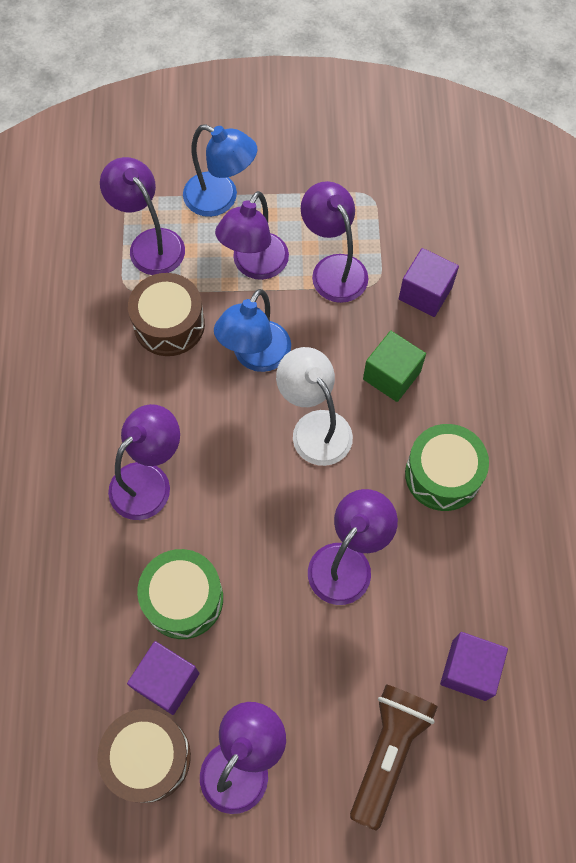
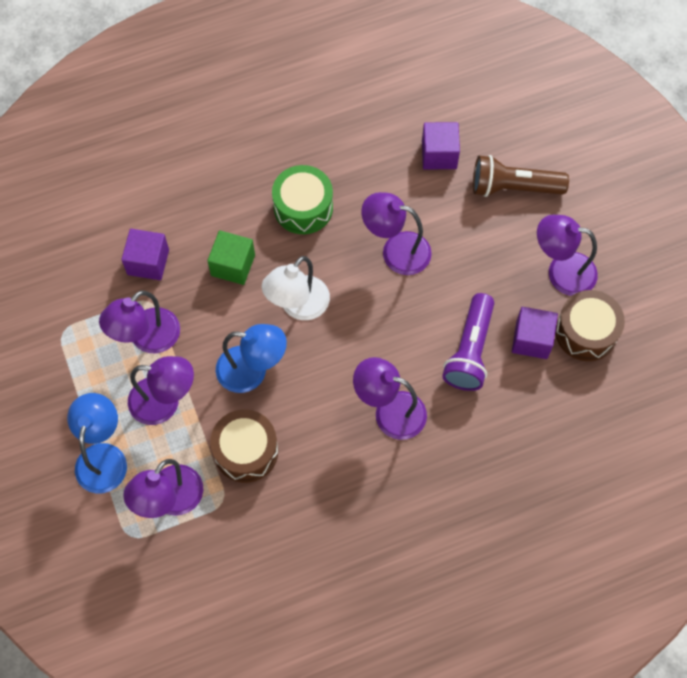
camera: 110 degrees left, 0 degrees up
green drum [137,549,223,639] -> purple flashlight [442,293,494,391]

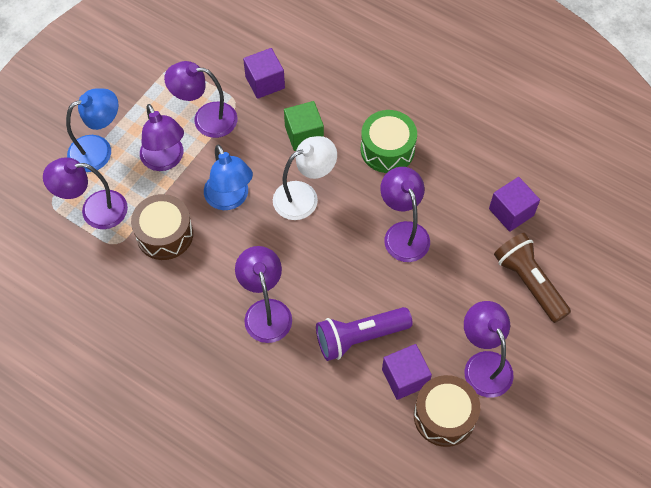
camera: 55 degrees right, 5 degrees down
white lamp [262,256,330,320] -> white lamp turned 150 degrees clockwise [273,136,337,220]

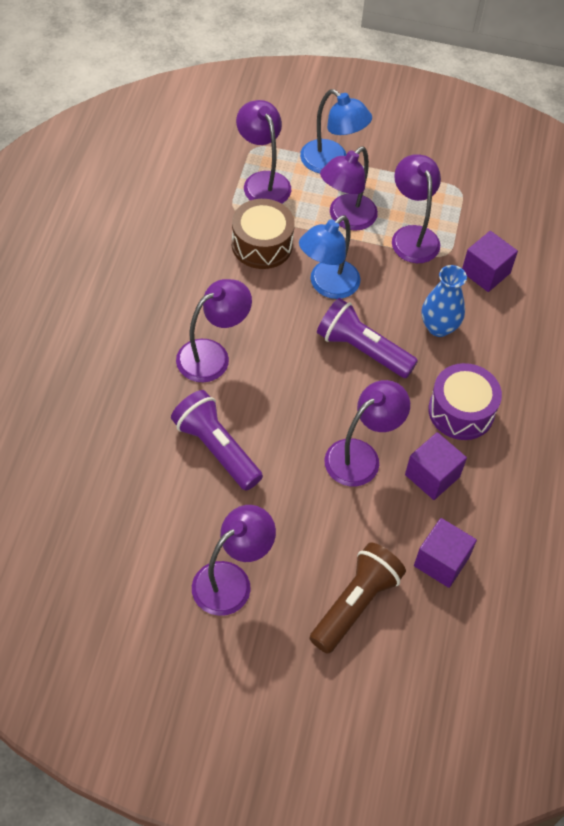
camera: 65 degrees right, 5 degrees down
white lamp [273,136,337,220] -> purple flashlight [317,298,418,378]
green cube [284,101,324,151] -> blue vase [422,265,467,337]
green drum [361,110,417,173] -> purple drum [428,363,502,440]
purple cube [382,344,432,400] -> purple cube moved to [405,432,467,500]
brown drum [414,375,480,447] -> none

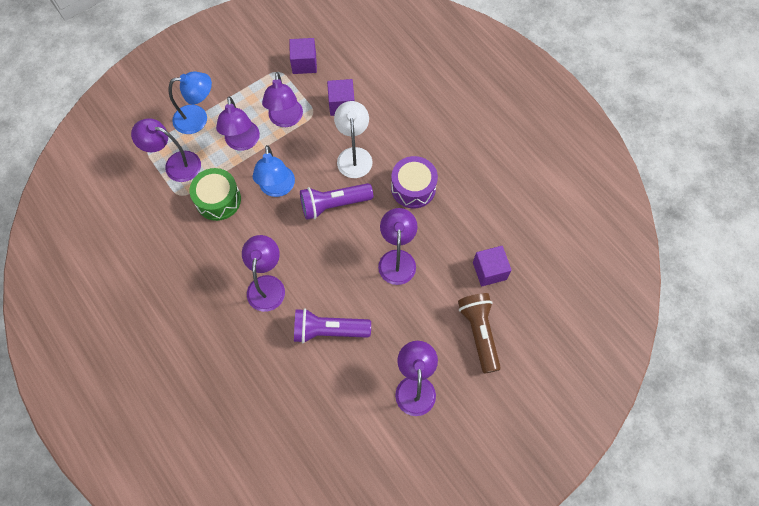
camera: 45 degrees left, 10 degrees up
brown drum [232,199,295,269] -> green drum [189,168,241,221]
purple lamp [392,154,441,263] -> purple lamp turned 120 degrees counterclockwise [262,72,303,127]
purple cube [405,432,467,500] -> purple cube moved to [289,38,317,74]
blue vase [422,265,467,337] -> white lamp [334,101,372,178]

